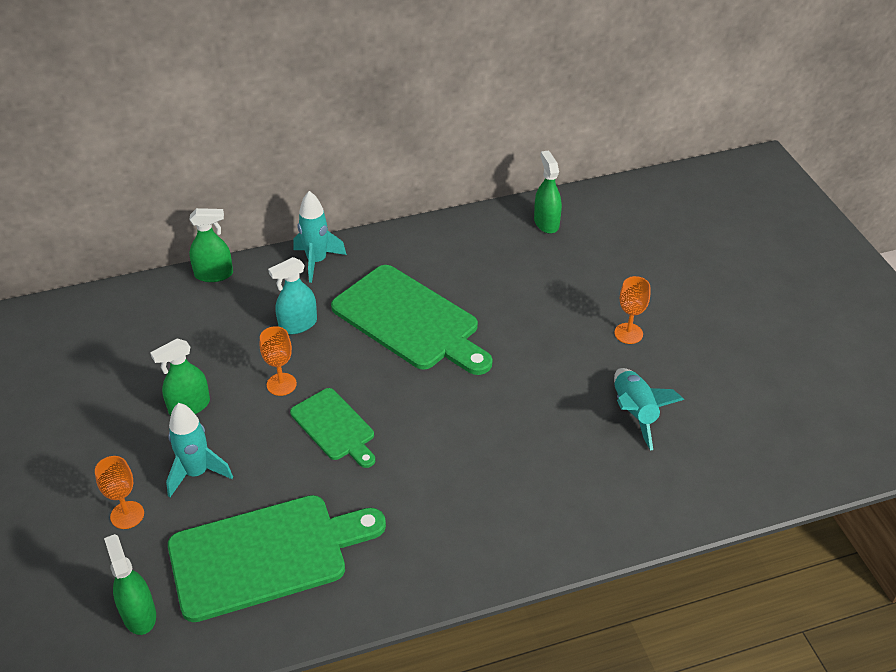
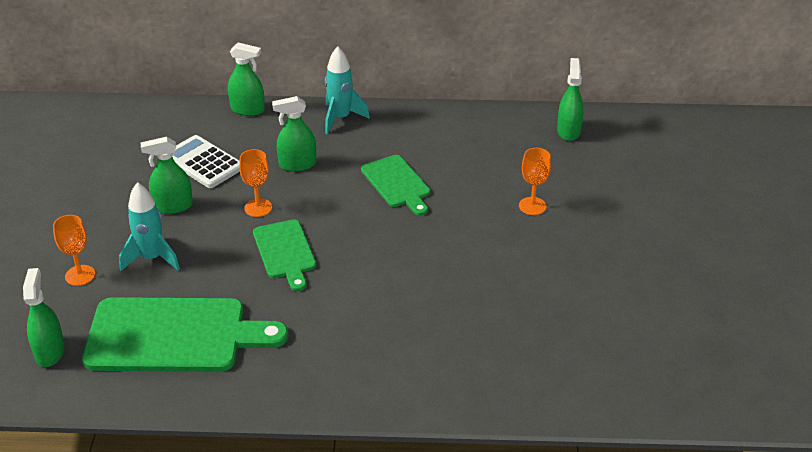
camera: 20 degrees right, 5 degrees down
turquoise spray bottle [268,257,317,334] -> green spray bottle [272,96,316,172]
green cutting board [331,265,493,375] -> green cutting board [361,155,430,216], size x0.56
orange goblet [614,276,650,344] -> orange goblet moved to [519,148,551,215]
turquoise rocket [614,368,684,451] -> none
none -> white calculator [172,135,240,188]

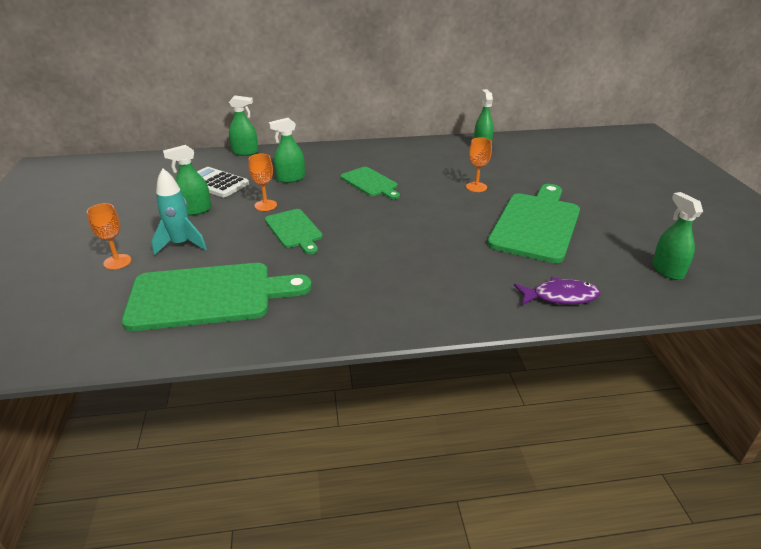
camera: 10 degrees left, 5 degrees down
green spray bottle [23,268,65,367] -> green spray bottle moved to [652,192,703,280]
turquoise rocket [325,46,370,134] -> none
none -> green cutting board [487,184,580,263]
none -> purple fish [514,277,600,305]

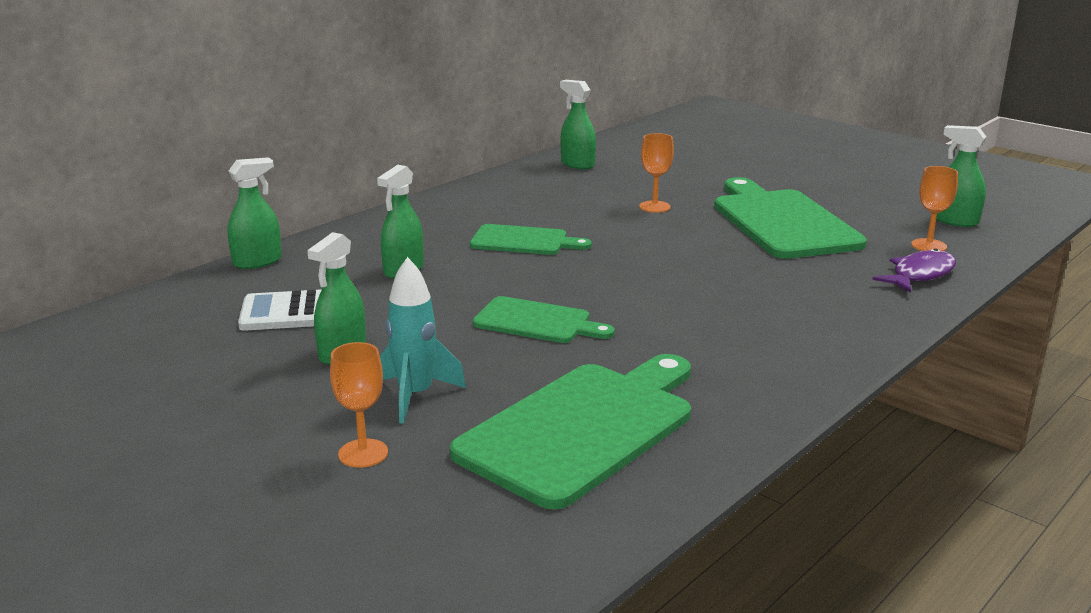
camera: 40 degrees left, 10 degrees down
orange goblet [249,154,277,211] -> orange goblet moved to [911,166,958,251]

